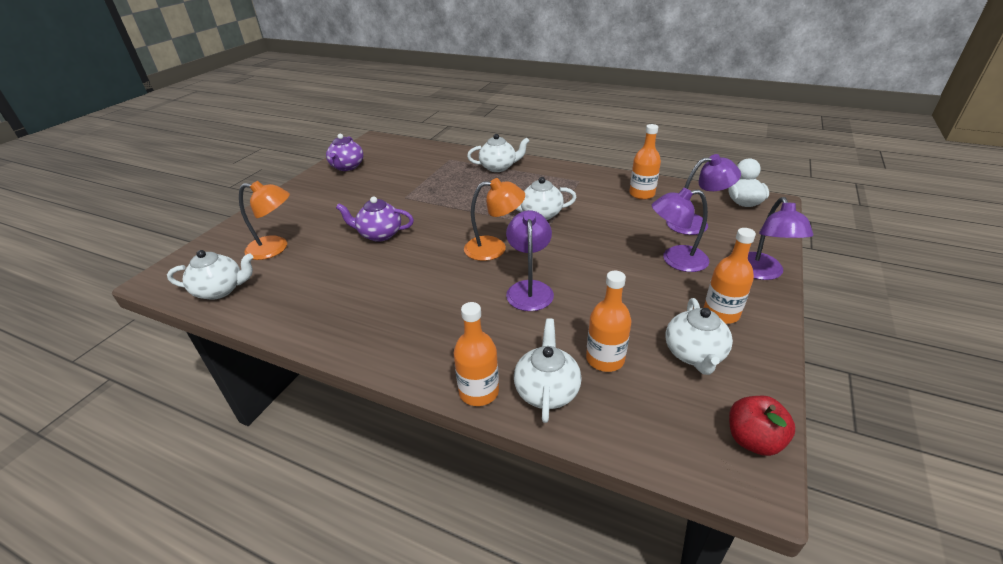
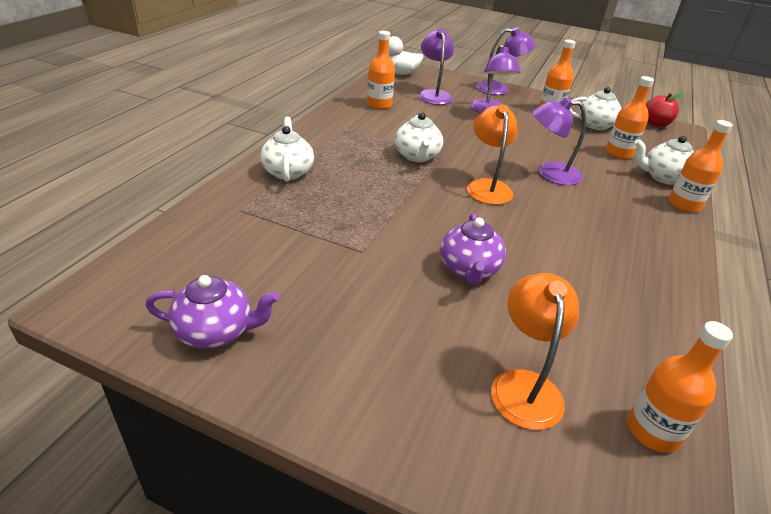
camera: 95 degrees left, 0 degrees up
white teapot [167,250,253,300] -> orange bottle [627,321,733,453]

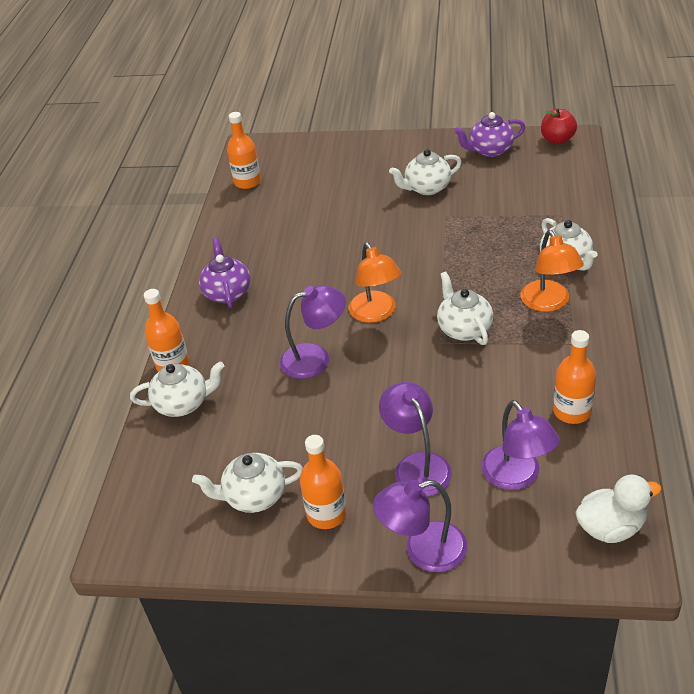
camera: 170 degrees right, 5 degrees up
purple teapot [440,213,506,285] -> purple teapot moved to [199,238,251,308]
orange lamp [491,273,579,430] -> orange lamp moved to [521,230,584,312]
orange bottle [606,76,654,159] -> none
red apple [646,93,683,127] -> red apple moved to [541,108,577,144]
none -> white teapot [389,149,462,195]

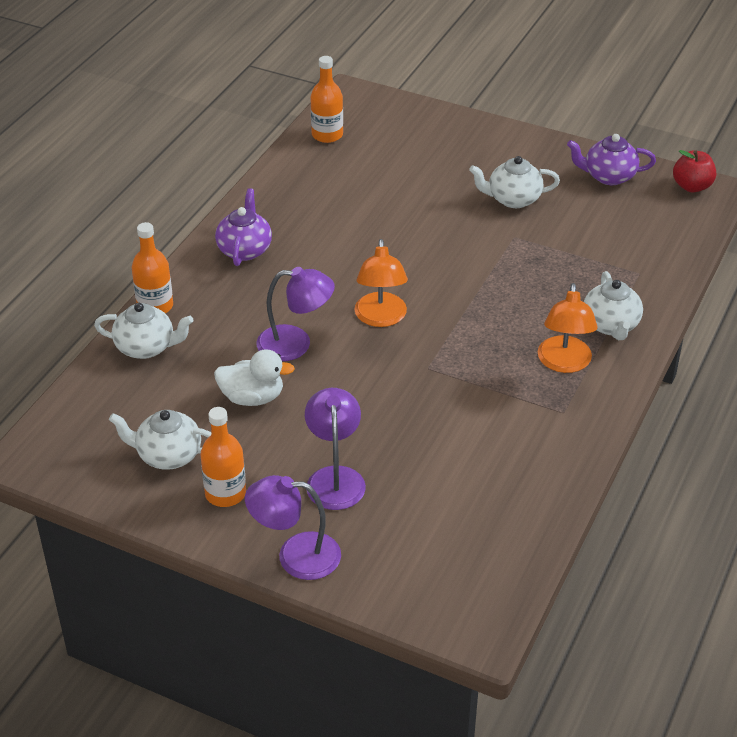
camera: 15 degrees right, 0 degrees up
white teapot [437,272,493,345] -> none
purple lamp [481,400,560,490] -> none
orange bottle [553,330,596,424] -> none
white duck [575,475,662,543] -> white duck moved to [214,349,295,406]

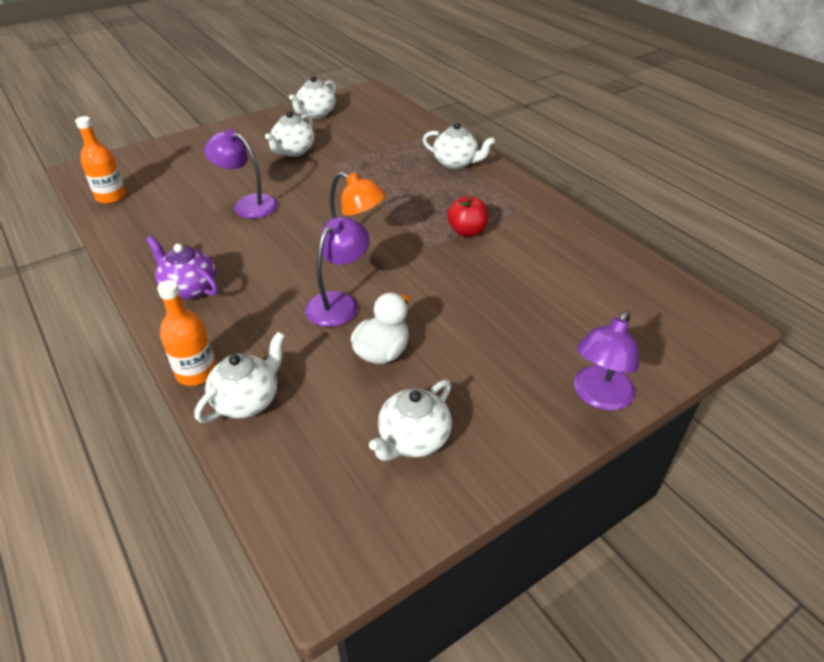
camera: 60 degrees left, 0 degrees up
orange bottle [200,407,246,507] -> none
purple lamp [305,388,366,510] -> purple lamp moved to [204,129,278,219]
orange lamp [538,283,598,373] -> none
purple teapot [567,134,656,185] -> white teapot [289,76,336,118]
red apple [673,150,716,192] -> red apple moved to [447,196,489,237]

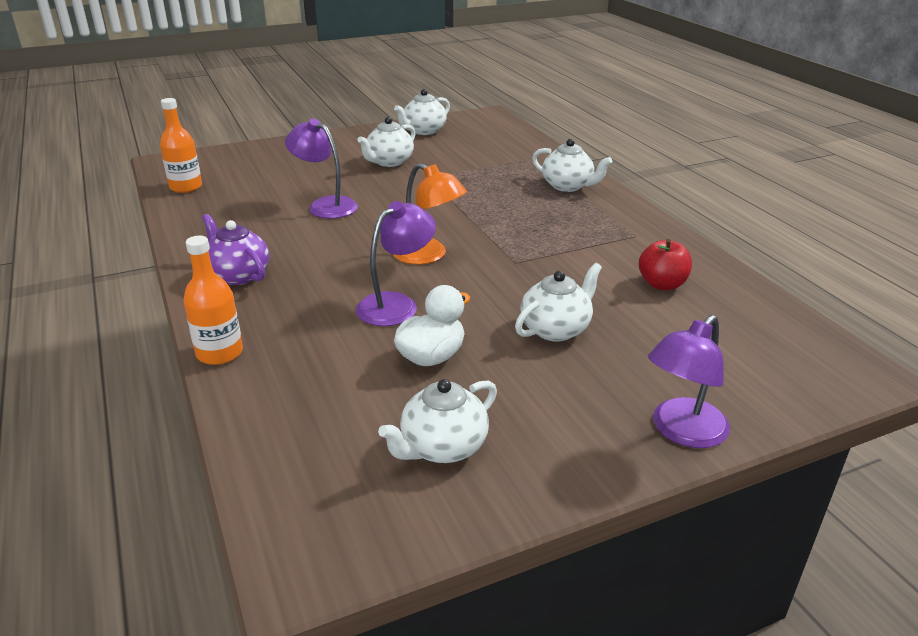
camera: 10 degrees right, 10 degrees down
white teapot [194,332,285,423] -> white teapot moved to [515,263,602,342]
red apple [447,196,489,237] -> red apple moved to [639,239,692,290]

